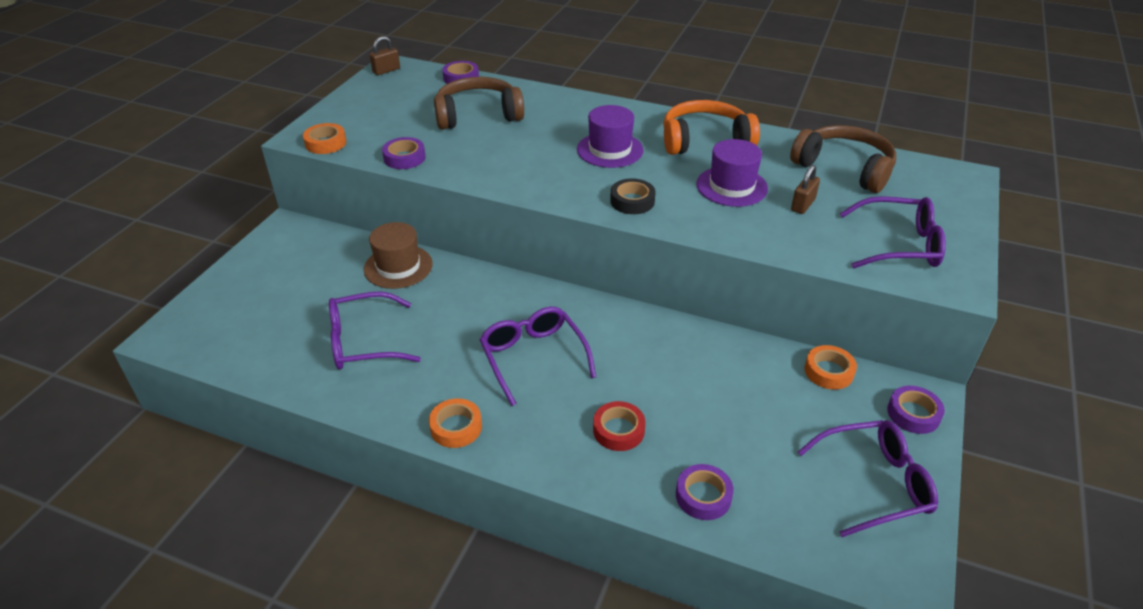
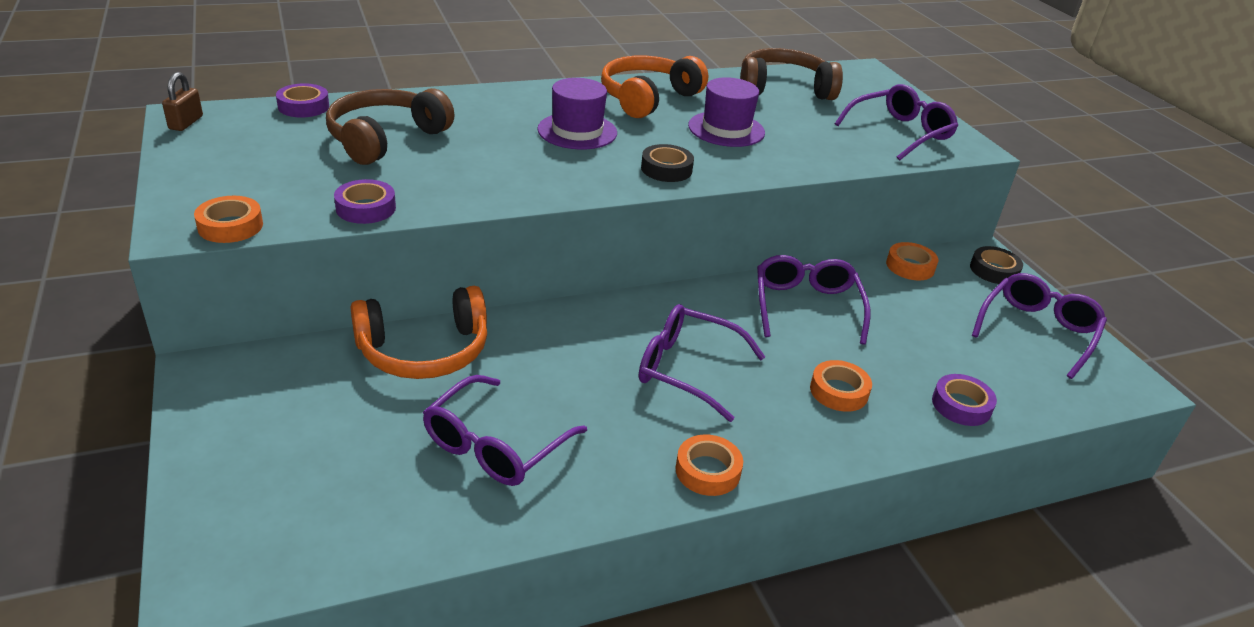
camera: 45 degrees left, 5 degrees down
brown hat [364,222,433,289] -> orange headphones [350,286,487,379]
red tape [593,401,646,451] -> orange tape [810,360,872,412]
brown padlock [791,165,820,214] -> none
purple tape [887,386,945,434] -> black tape [970,246,1023,284]
none -> purple glasses [757,255,871,345]

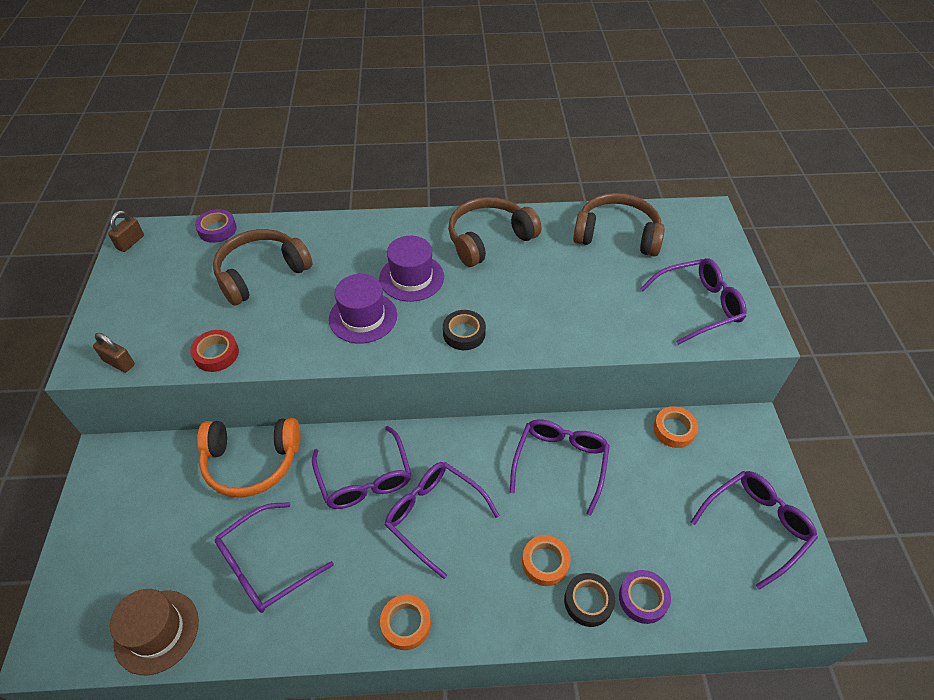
camera: 20 degrees right, 15 degrees up
orange tape [194,196,263,243] -> brown padlock [93,333,135,373]
purple tape [334,179,396,224] -> red tape [190,330,239,372]
orange headphones [601,56,708,118] -> brown headphones [448,197,542,267]
purple hat [688,77,765,147] -> purple hat moved to [329,274,397,343]
black tape [970,246,1023,284] -> black tape moved to [564,573,615,627]
none -> brown hat [110,589,199,675]
none -> purple glasses [312,426,411,509]

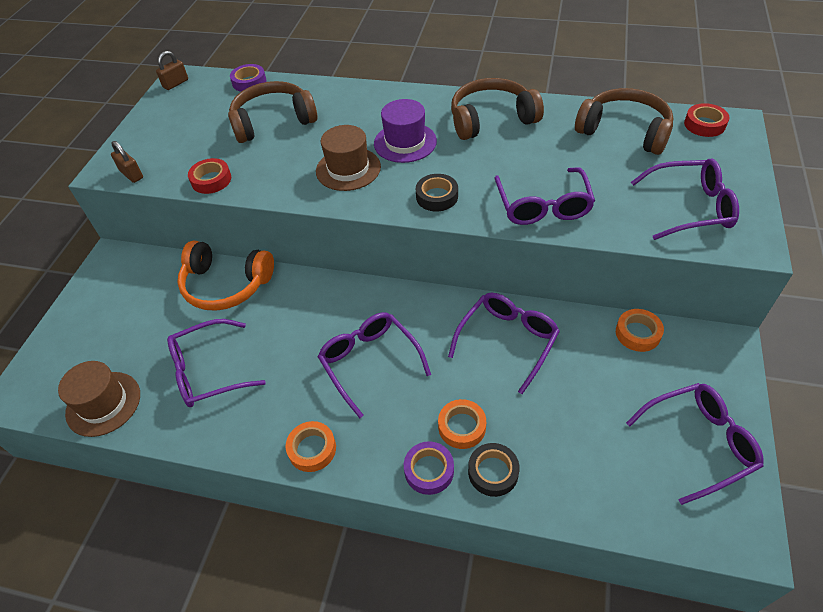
camera: 20 degrees right, 0 degrees up
purple glasses [312,426,411,509] -> purple glasses moved to [495,167,595,225]
purple hat [329,274,397,343] -> brown hat [316,125,381,191]
purple tape [619,570,671,624] -> purple tape moved to [404,441,454,495]
none -> red tape [684,103,730,137]

